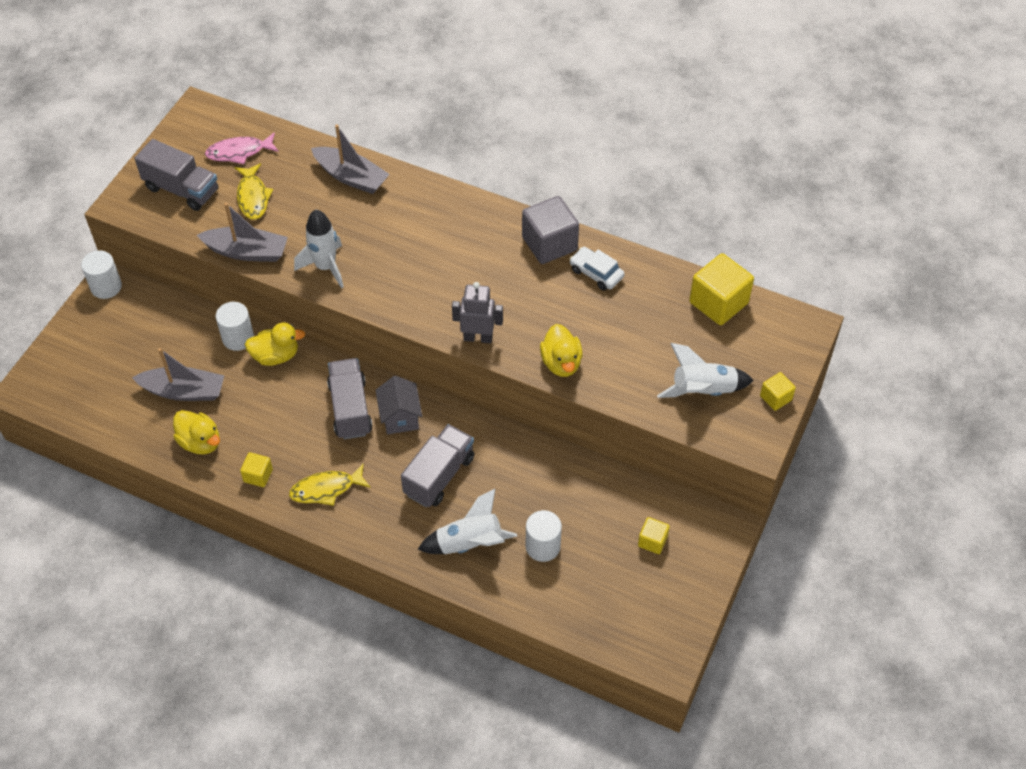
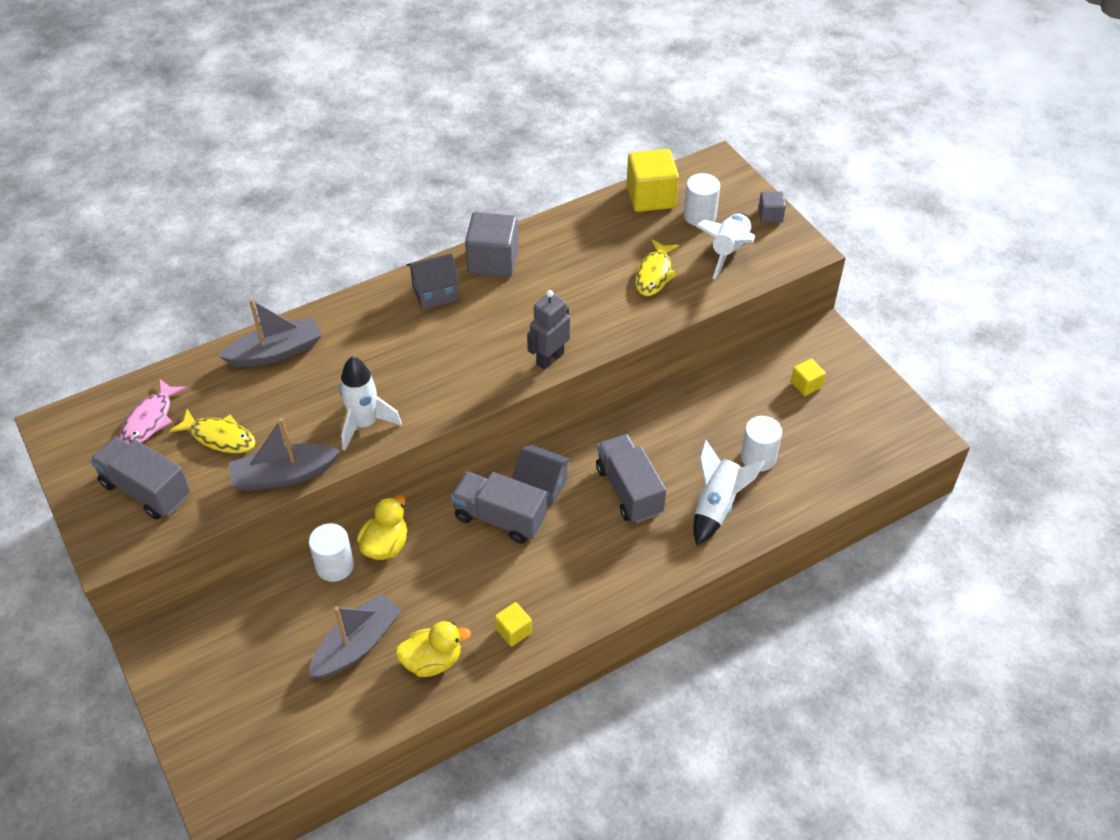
camera: 55 degrees left, 5 degrees down
white cylinder [81,250,122,299] -> white cylinder moved to [683,173,720,226]
grey truck [135,139,218,211] -> grey truck turned 120 degrees counterclockwise [90,436,190,519]
grey boat [197,203,288,262] -> grey boat turned 150 degrees counterclockwise [229,418,340,491]
yellow fish [289,464,371,506] -> yellow fish moved to [635,239,679,296]
yellow duck [540,324,583,377] -> none
white car [570,247,625,290] -> none
yellow cube [760,372,796,411] -> grey cube [758,191,786,223]
none -> grey house [407,253,460,310]

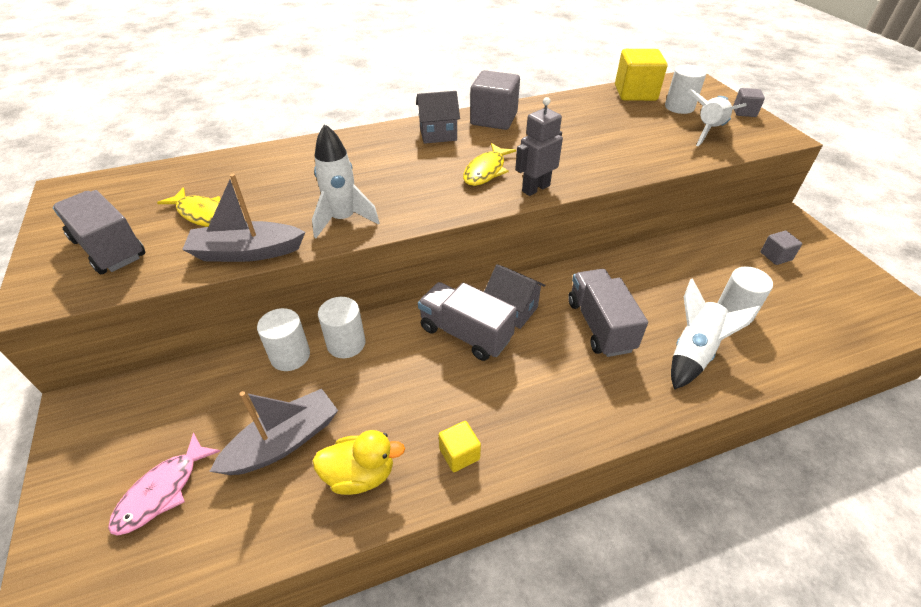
camera: 10 degrees right, 5 degrees down
pink fish [120,379,187,444] -> pink fish moved to [108,433,220,536]
grey boat [219,299,322,367] -> none
yellow duck [357,495,407,560] -> white cylinder [318,297,365,358]
yellow fish [635,239,679,296] -> yellow fish moved to [463,143,516,186]
yellow cube [791,359,826,396] -> grey cube [760,231,802,265]

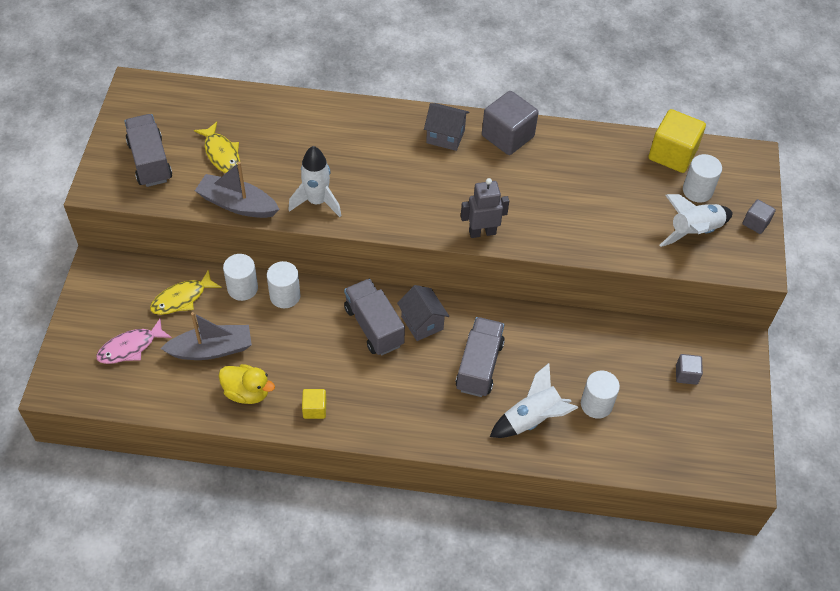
camera: 25 degrees right, 10 degrees up
yellow fish [463,143,516,186] -> yellow fish moved to [150,269,222,315]

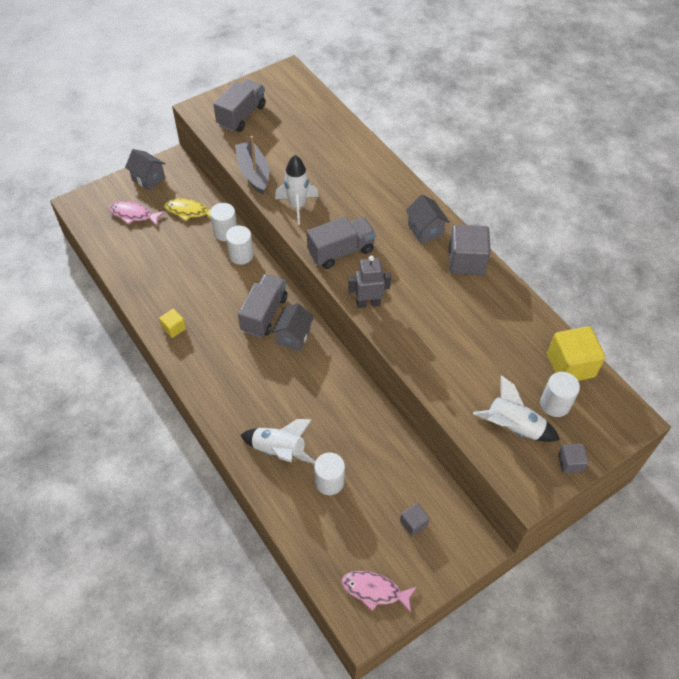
camera: 50 degrees right, 0 degrees up
grey boat [161,312,252,360] -> none
yellow fish [194,122,240,173] -> none
yellow duck [219,364,275,404] -> none
grey truck [456,317,505,397] -> grey truck moved to [307,216,376,269]
grey robot [461,178,509,238] -> grey robot turned 45 degrees counterclockwise [348,256,391,308]
none -> grey house [125,149,166,191]
none -> pink fish [342,571,417,613]

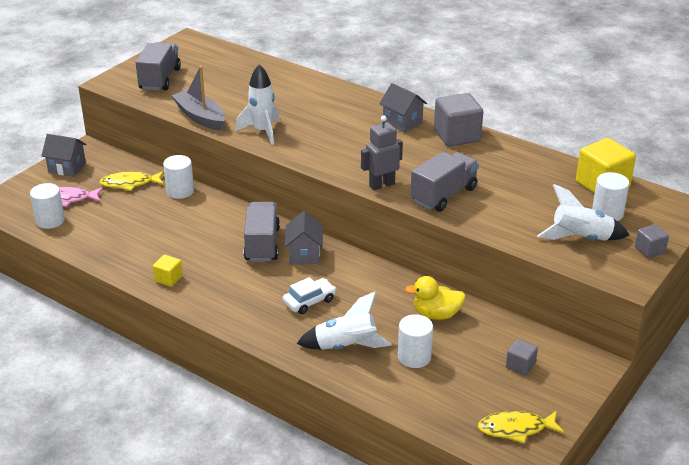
camera: 20 degrees left, 20 degrees down
white cylinder [226,226,254,265] -> white cylinder moved to [30,183,65,229]
grey truck [307,216,376,269] -> grey truck moved to [410,151,479,212]
pink fish [342,571,417,613] -> yellow fish [478,411,565,444]
none -> white car [283,277,336,314]
none -> yellow duck [405,276,466,320]

